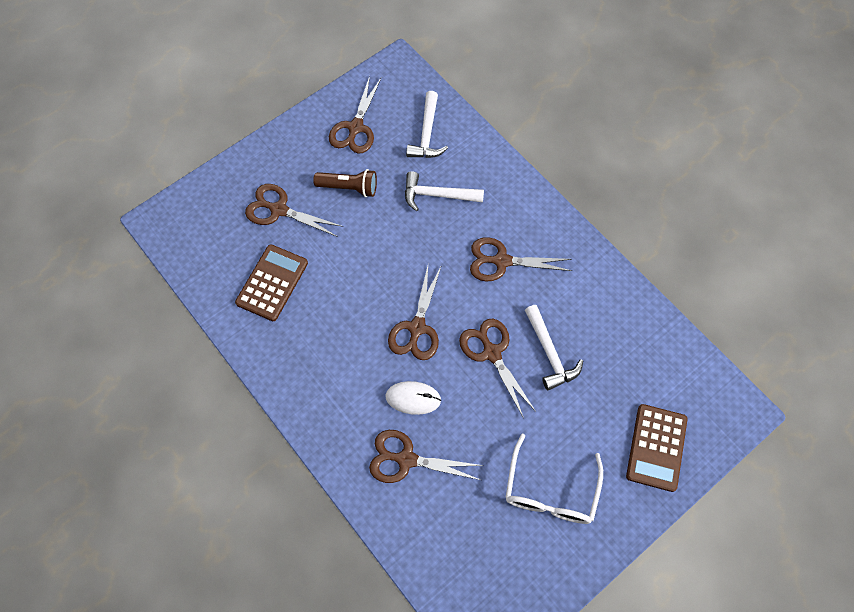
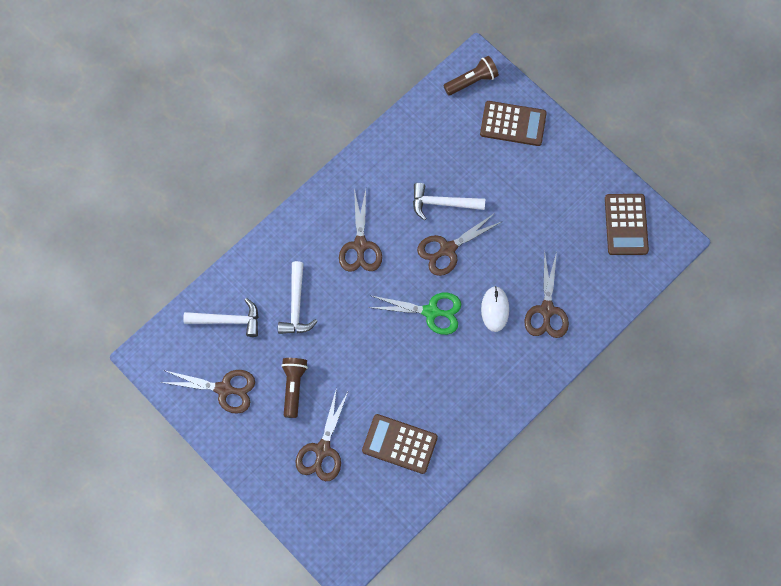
camera: 95 degrees left, 5 degrees up
brown scissors [388,265,442,360] -> green scissors [368,293,461,335]
white glasses [505,433,603,524] -> none
white hammer [525,305,583,391] -> white hammer turned 150 degrees counterclockwise [413,183,485,220]
none -> brown flashlight [443,56,499,96]
none -> brown calculator [605,194,649,255]

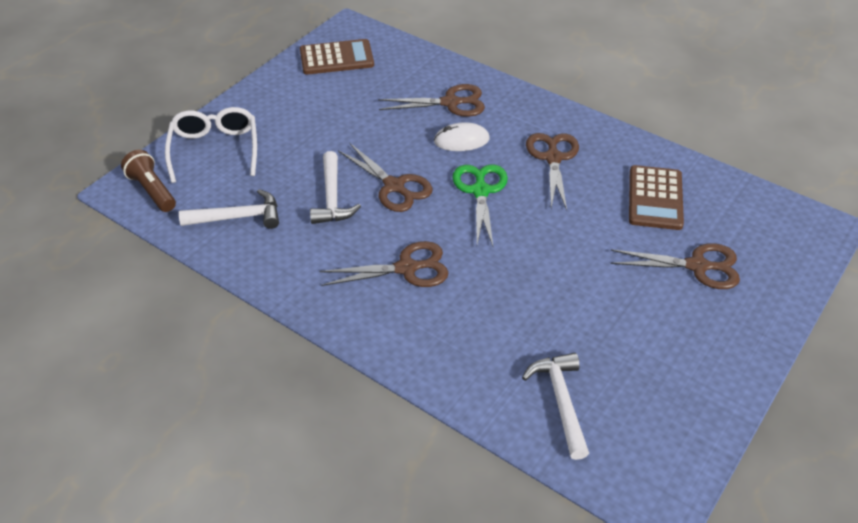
camera: 100 degrees left, 25 degrees down
brown scissors [160,370,255,414] -> brown scissors moved to [526,133,579,210]
white hammer [278,261,318,334] -> white hammer moved to [179,189,279,229]
brown flashlight [281,358,308,418] -> none
brown calculator [480,101,547,146] -> white glasses [165,107,257,183]

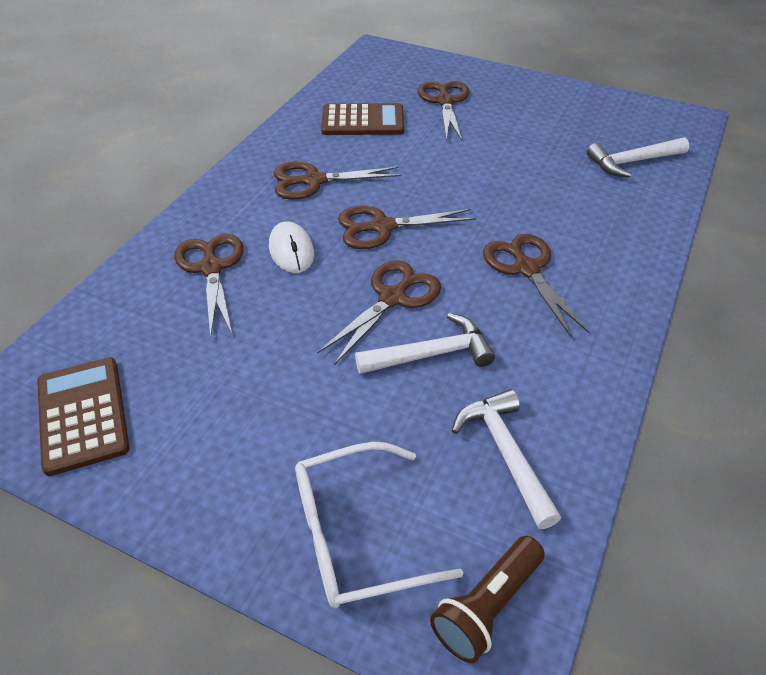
camera: 100 degrees left, 0 degrees up
green scissors [453,164,508,246] -> brown scissors [338,206,476,249]

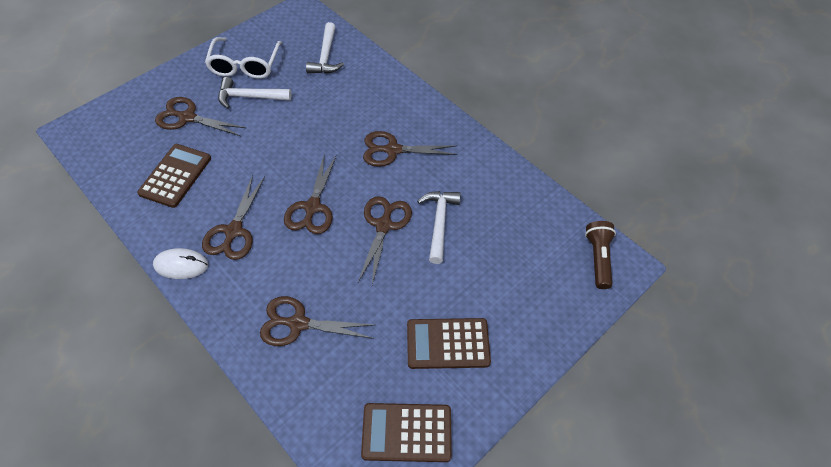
camera: 70 degrees left, 10 degrees up
white mouse [269,221,314,273] -> white mouse moved to [153,248,208,279]
white glasses [295,442,463,609] -> white glasses moved to [205,37,282,79]
brown scissors [317,260,441,365] -> brown scissors turned 45 degrees clockwise [358,196,412,285]
brown flashlight [430,536,545,663] -> brown flashlight turned 150 degrees counterclockwise [585,221,616,289]
white hammer [452,389,561,529] -> white hammer moved to [218,77,291,109]
none -> brown calculator [407,318,491,369]

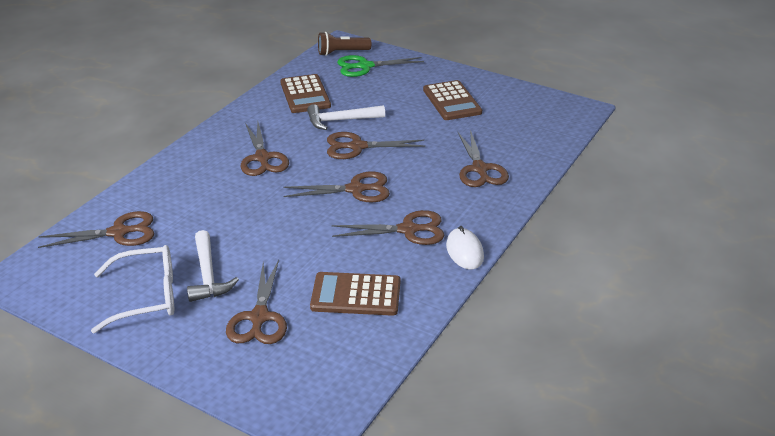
camera: 105 degrees left, 20 degrees down
white hammer [306,22,344,74] -> brown scissors [38,211,154,248]
brown calculator [361,403,452,462] -> brown calculator moved to [280,74,331,113]
none -> green scissors [337,55,424,77]

